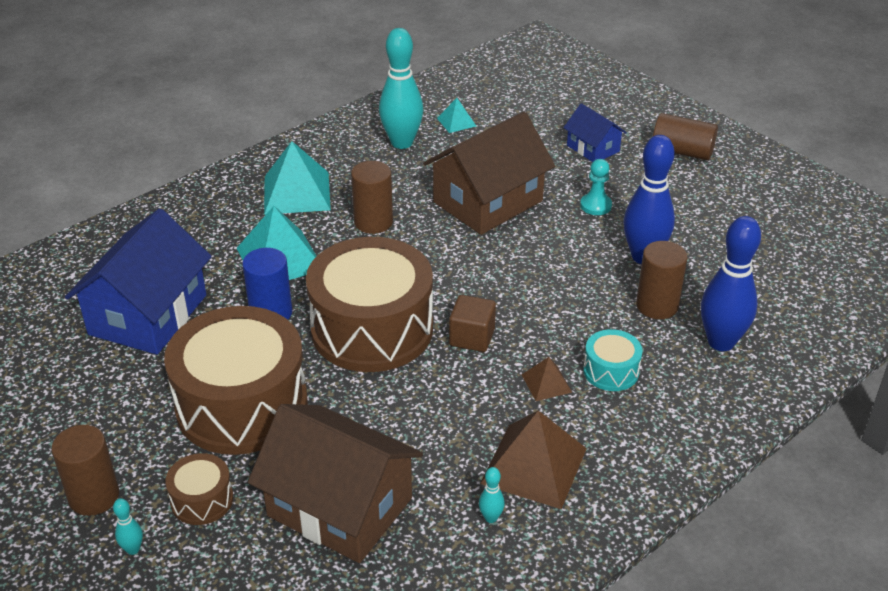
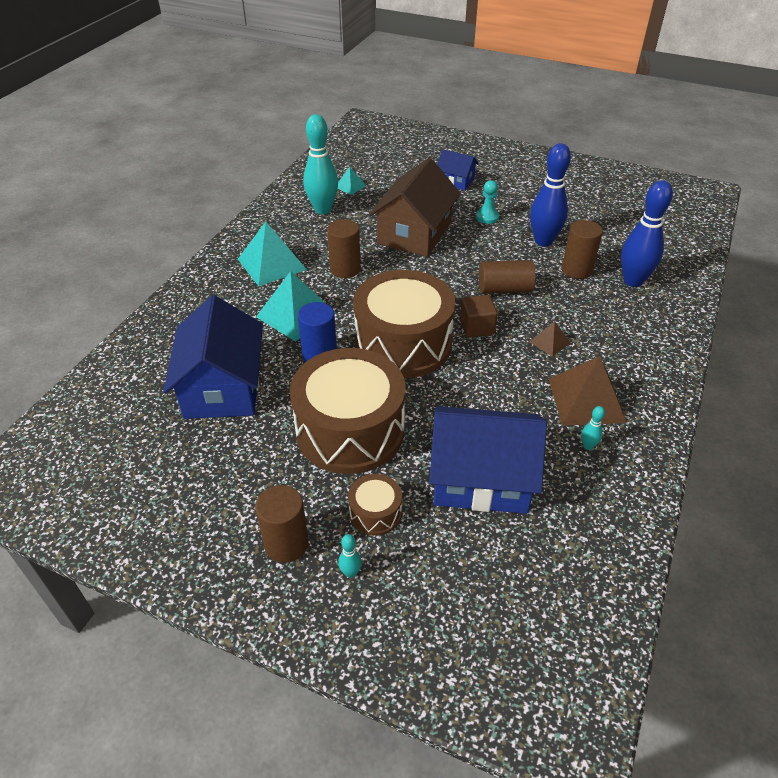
camera: 25 degrees left, 5 degrees up
brown house [248,404,423,563] -> blue house [429,406,547,514]
turquoise drum [583,329,643,391] -> none
brown cylinder [653,113,718,161] -> brown cylinder moved to [479,260,536,294]

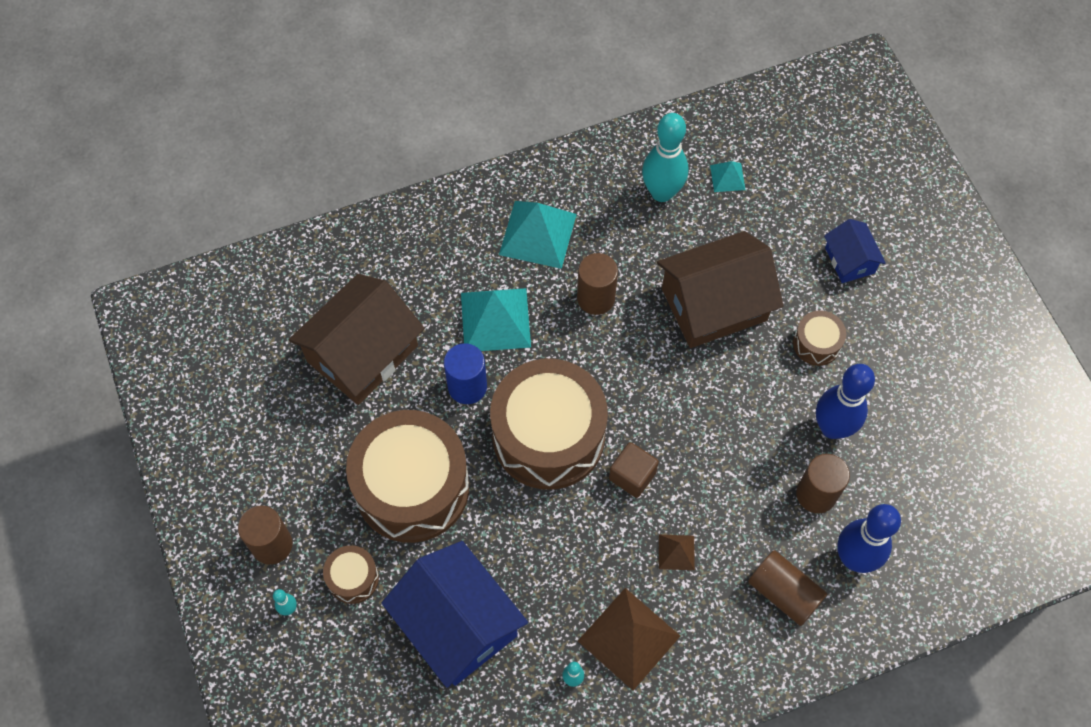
camera: 45 degrees right, 20 degrees up
blue house [163,295,263,419] -> brown house [289,274,425,405]
turquoise pawn [476,180,499,224] -> brown drum [793,310,846,366]
brown cylinder [479,260,536,294] -> brown cylinder moved to [748,550,827,626]

